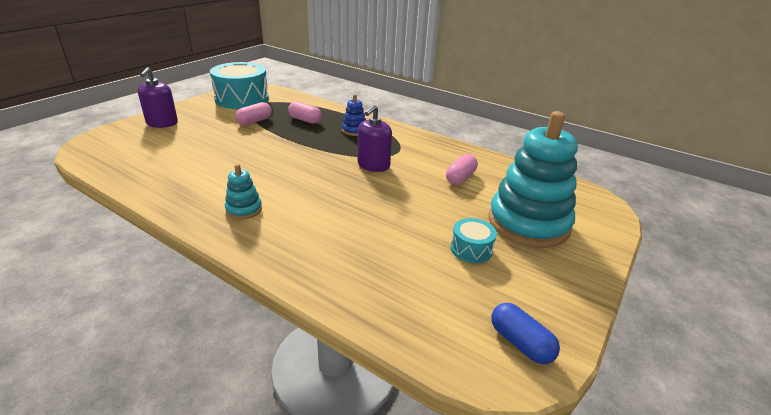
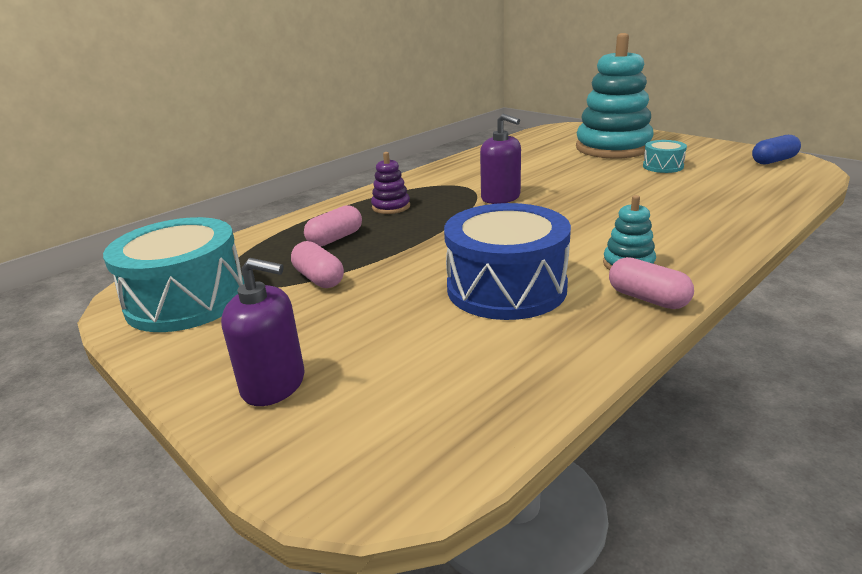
camera: 75 degrees left, 5 degrees down
blue stacking toy [342,94,366,136] -> purple stacking toy [371,152,410,214]
pink capsule [446,154,478,185] -> pink capsule moved to [609,257,694,309]
none -> blue drum [444,203,571,320]

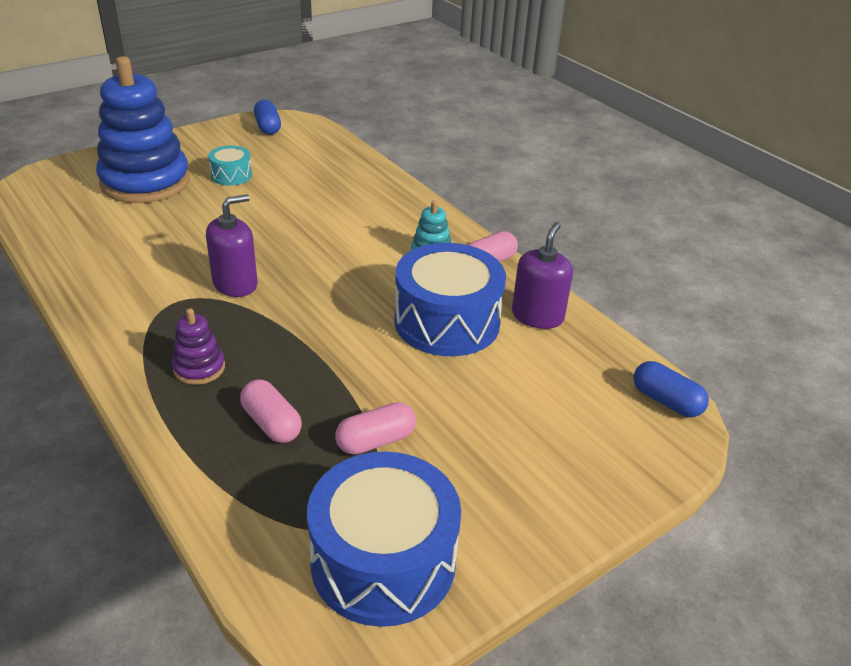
camera: 85 degrees left, 10 degrees up
turquoise drum [103,217,245,332] -> blue drum [307,452,461,627]
purple soap dispenser [221,258,304,406] -> purple soap dispenser moved to [512,222,573,329]
turquoise stacking toy [576,33,654,159] -> blue stacking toy [96,56,190,203]
none -> blue capsule [633,361,709,417]

